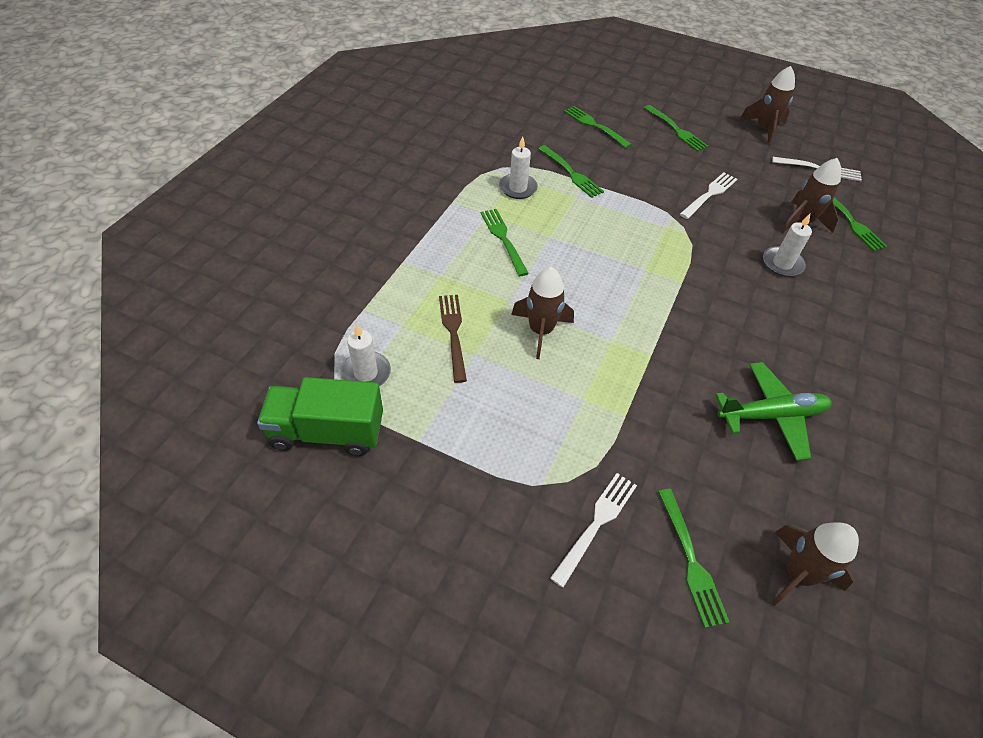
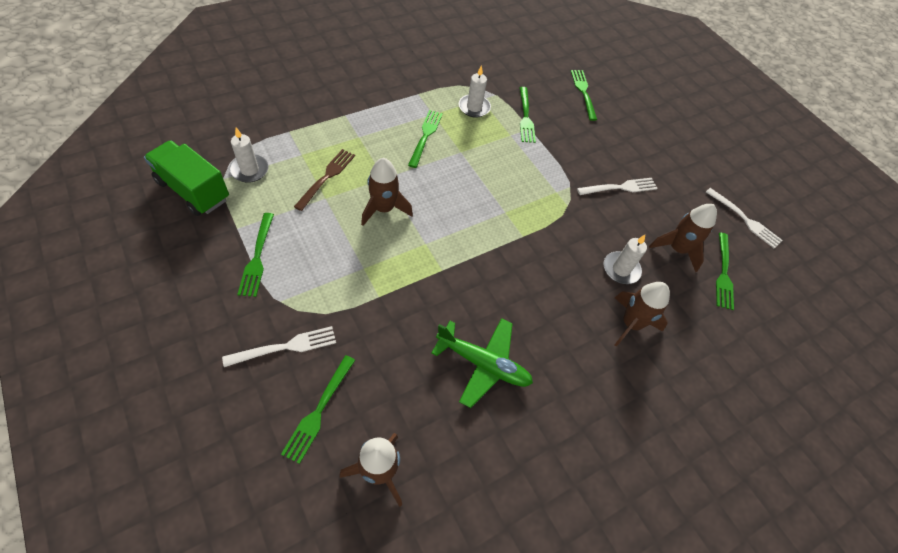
camera: 30 degrees right, 5 degrees up
green fork [644,105,708,152] -> green fork moved to [237,213,274,297]
brown rocket [739,66,795,145] -> brown rocket moved to [614,282,670,347]

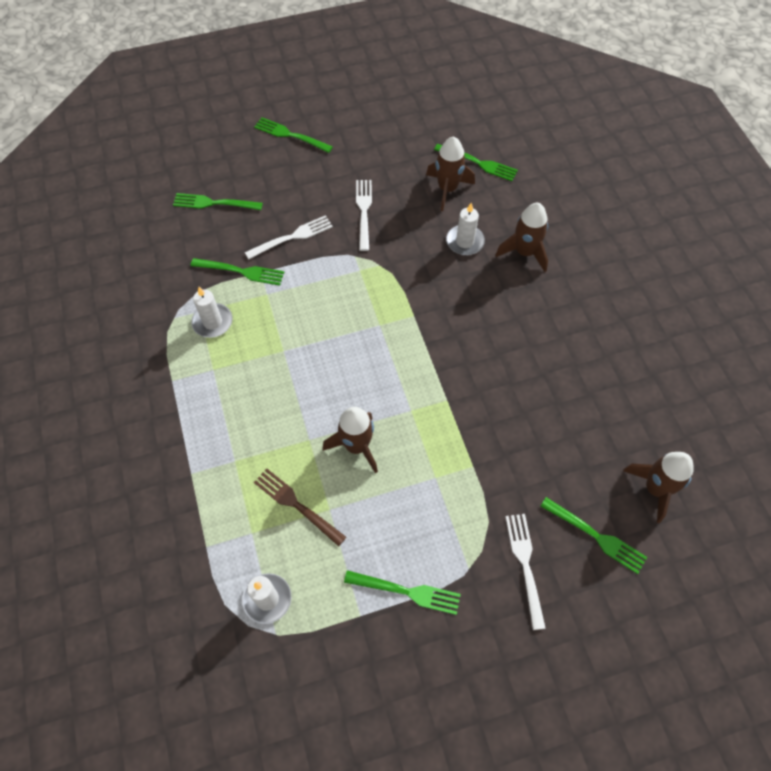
camera: 70 degrees left, 5 degrees up
green truck [144,141,229,216] -> none
green fork [408,110,443,168] -> green fork moved to [254,117,333,153]
green plane [431,318,533,408] -> none
white fork [706,188,783,248] -> white fork moved to [245,215,333,259]

